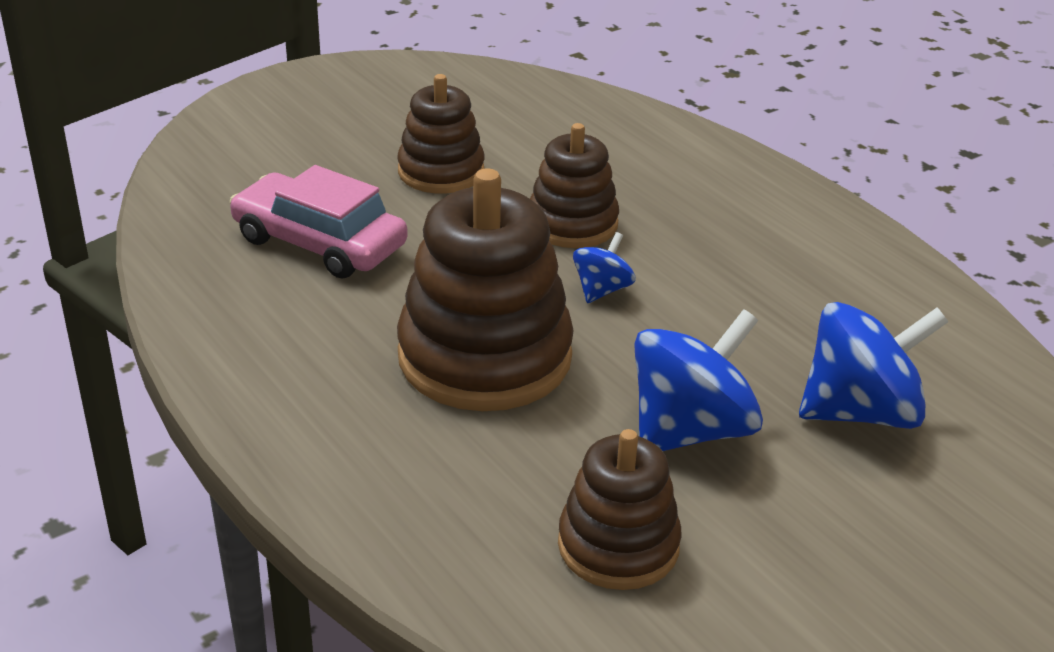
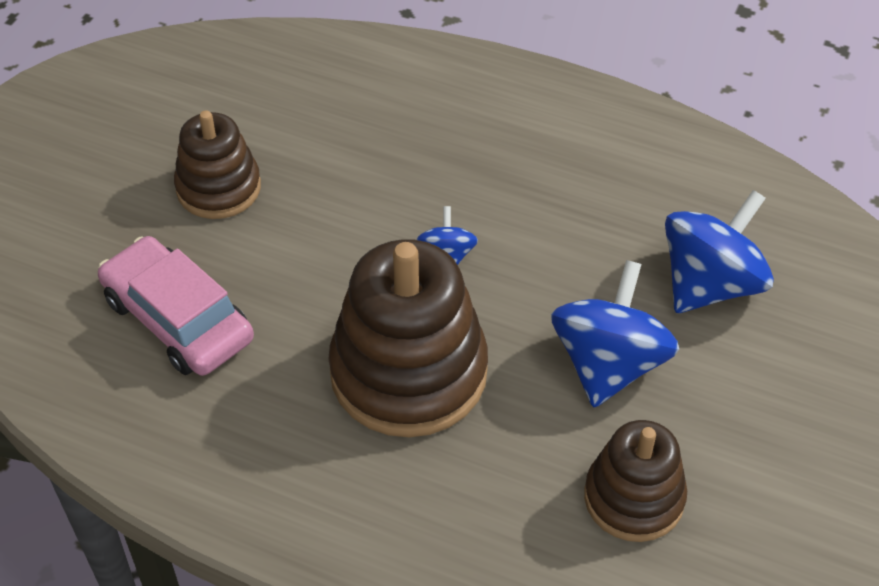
camera: 30 degrees left, 15 degrees up
pink car [230,165,408,278] -> pink car turned 45 degrees clockwise [98,236,254,376]
brown stacking toy [530,123,619,248] -> none

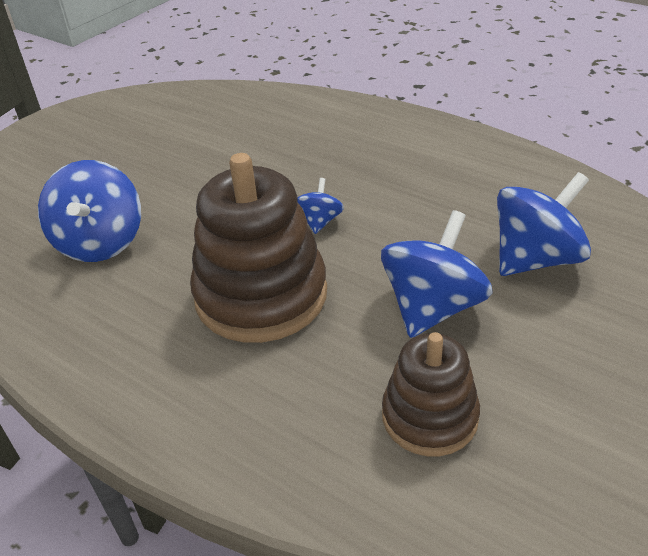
camera: 15 degrees right, 10 degrees down
pink car [98,236,254,376] -> blue spinning top [38,160,141,262]
brown stacking toy [174,110,261,219] -> none

